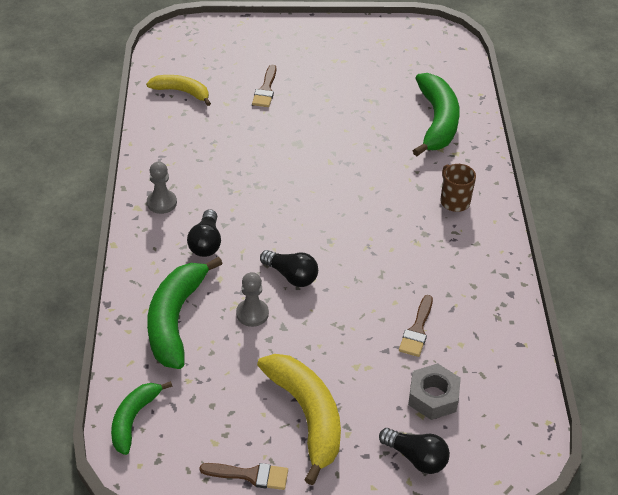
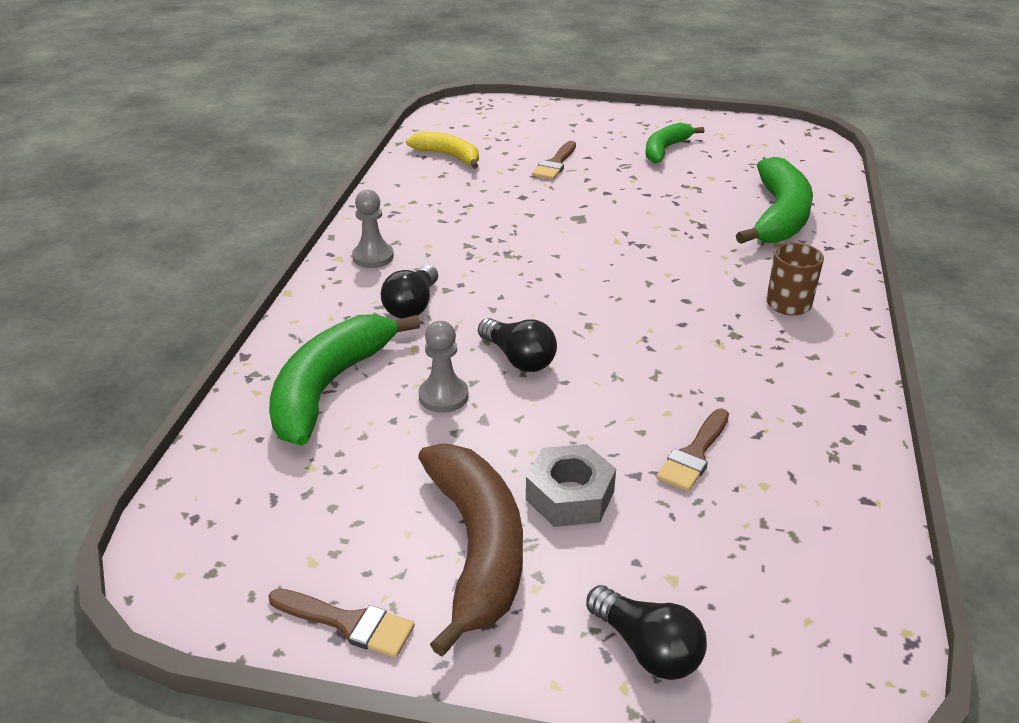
camera: 15 degrees right, 10 degrees down
green banana [111,381,172,455] -> green banana moved to [645,123,704,163]
yellow banana [257,354,341,485] -> brown banana [418,444,523,657]
grey nut [408,363,461,420] -> grey nut moved to [526,444,616,527]

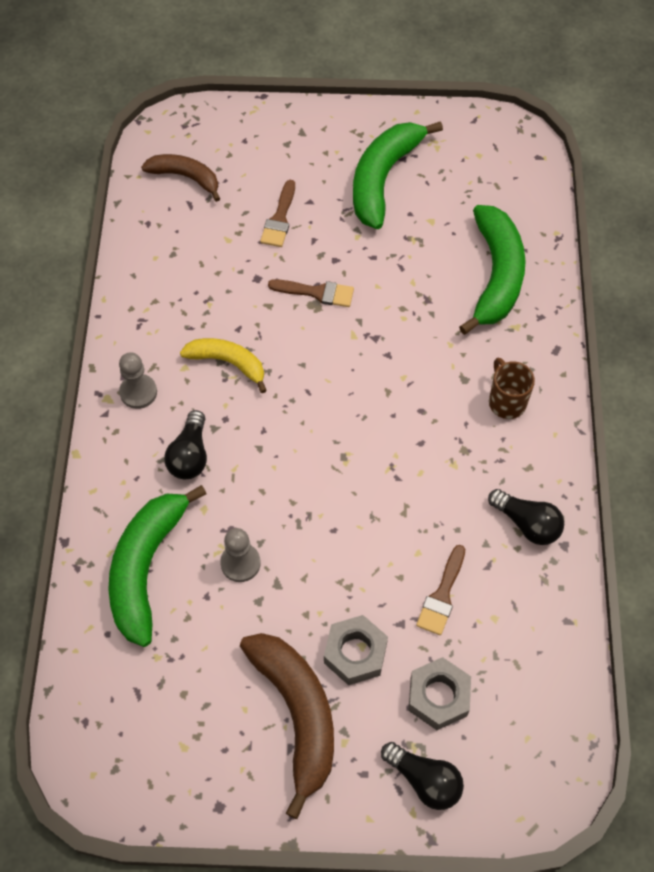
camera: 10 degrees left, 25 degrees up
brown brush [268,589,415,658] -> brown brush moved to [268,279,354,307]
yellow banana [406,132,479,169] -> yellow banana moved to [180,338,267,393]
black light bulb [478,318,557,372] -> black light bulb moved to [488,489,564,545]
green banana [645,123,704,163] -> green banana [353,121,443,229], size x1.66
none -> brown banana [141,154,220,202]
none -> grey nut [408,657,471,730]

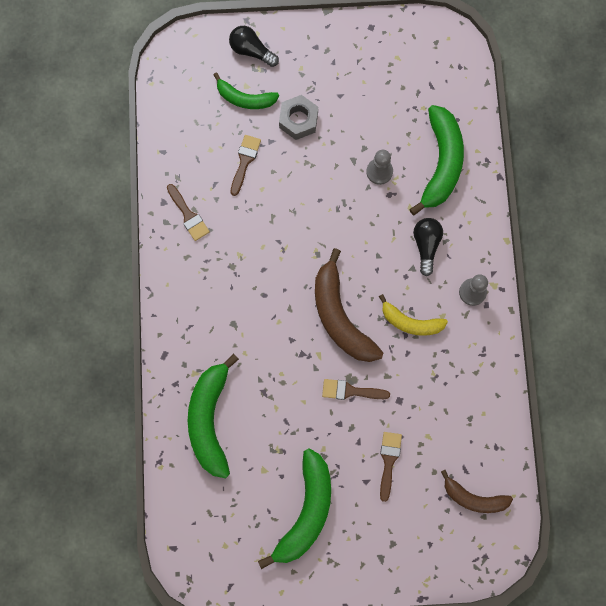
camera: 175 degrees right, 15 degrees up
brown banana [240,633,334,819] -> brown banana moved to [315,248,383,362]
grey nut [408,657,471,730] -> green banana [214,72,279,109]
black light bulb [488,489,564,545] -> brown brush [167,184,210,241]
brown mug [489,358,535,419] -> none

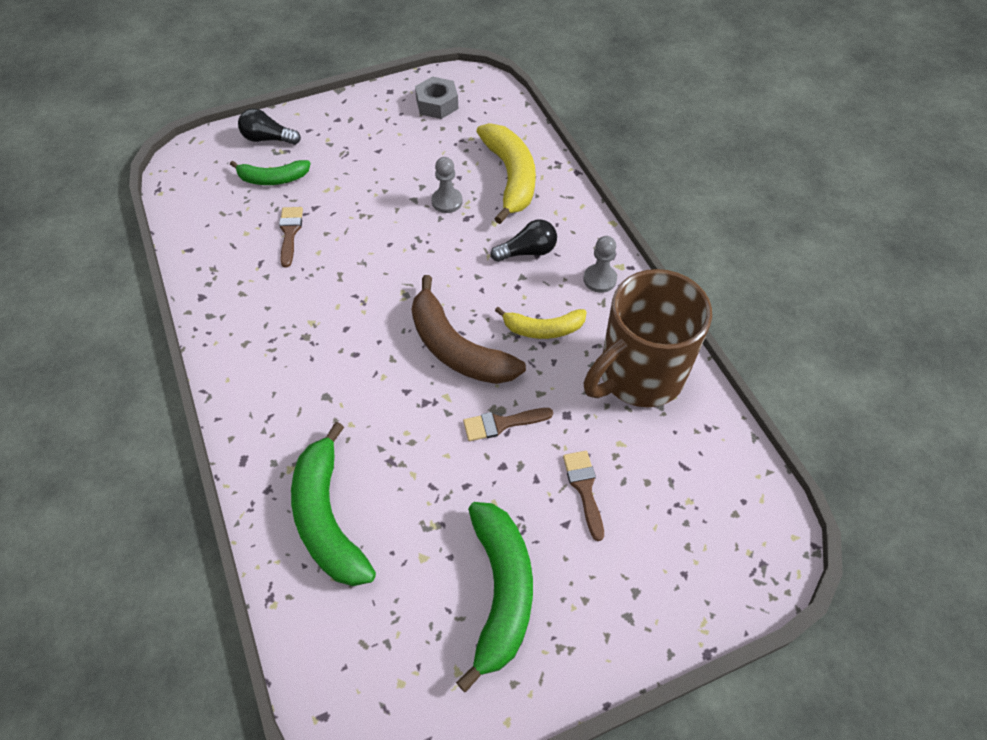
camera: 20 degrees left, 20 degrees down
brown brush [167,184,210,241] -> none
grey nut [279,95,318,140] -> grey nut moved to [415,76,459,119]
green banana [409,105,464,215] -> yellow banana [476,123,536,224]
black light bulb [413,218,443,276] -> black light bulb turned 90 degrees clockwise [490,219,557,262]
brown banana [441,470,513,513] -> none
none -> brown mug [583,269,712,407]

